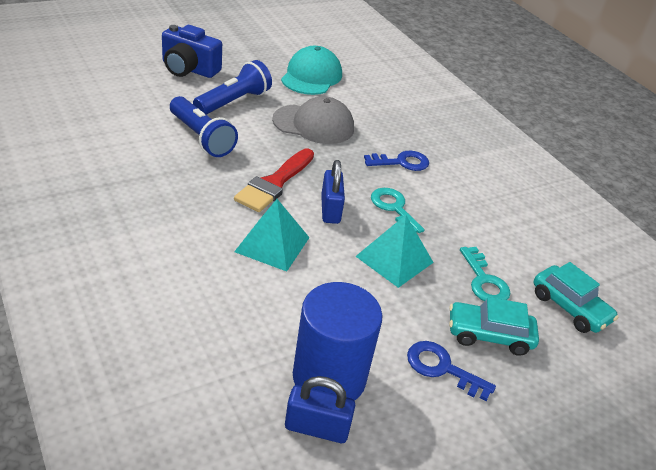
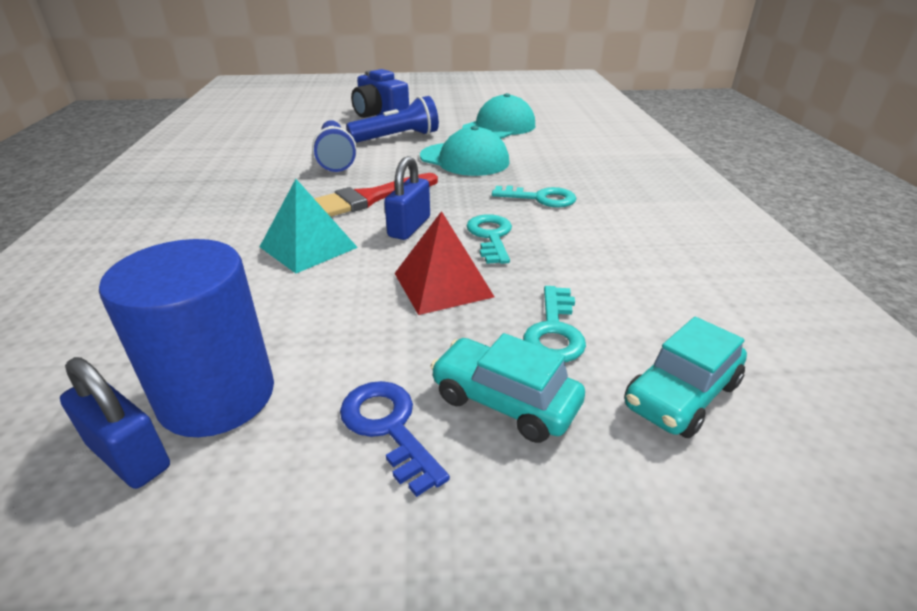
camera: 30 degrees right, 5 degrees down
grey cap [272,96,354,144] -> turquoise cap [420,126,510,176]
turquoise pyramid [355,215,434,288] -> red pyramid [394,211,494,315]
blue key [364,151,429,171] -> turquoise key [492,186,577,208]
turquoise car [534,262,619,333] -> turquoise car turned 60 degrees clockwise [624,317,747,438]

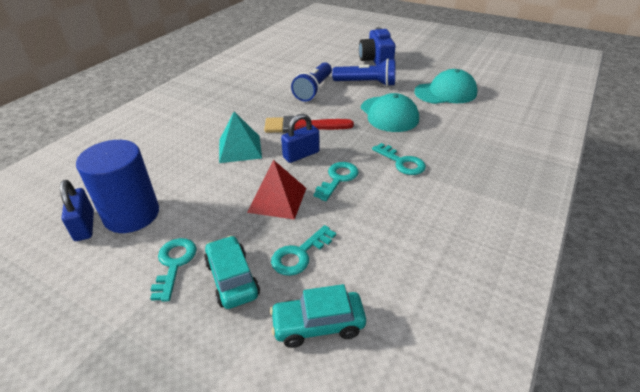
camera: 35 degrees right, 5 degrees up
blue key [340,381,450,497] -> turquoise key [150,238,197,302]

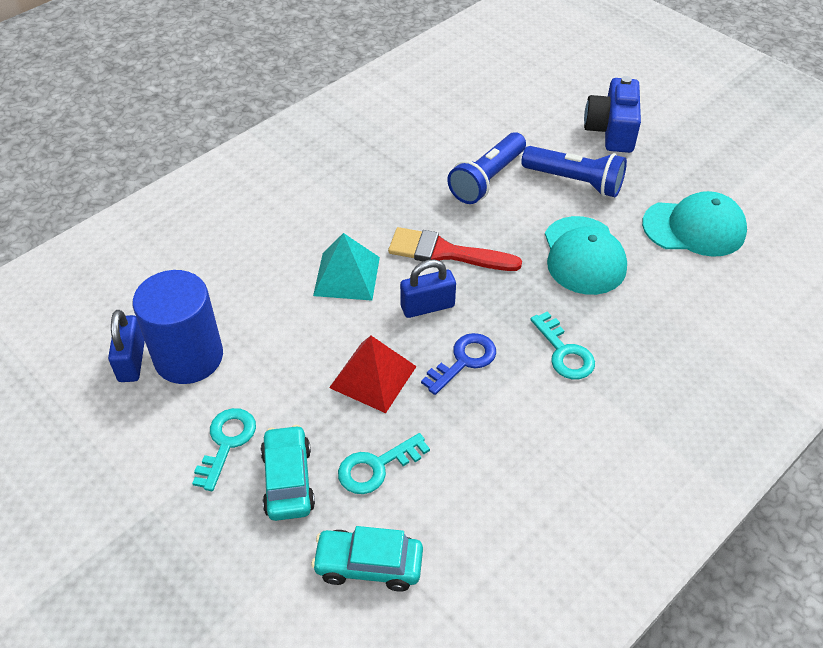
camera: 15 degrees right, 10 degrees up
turquoise key [313,162,359,201] -> blue key [421,333,496,395]

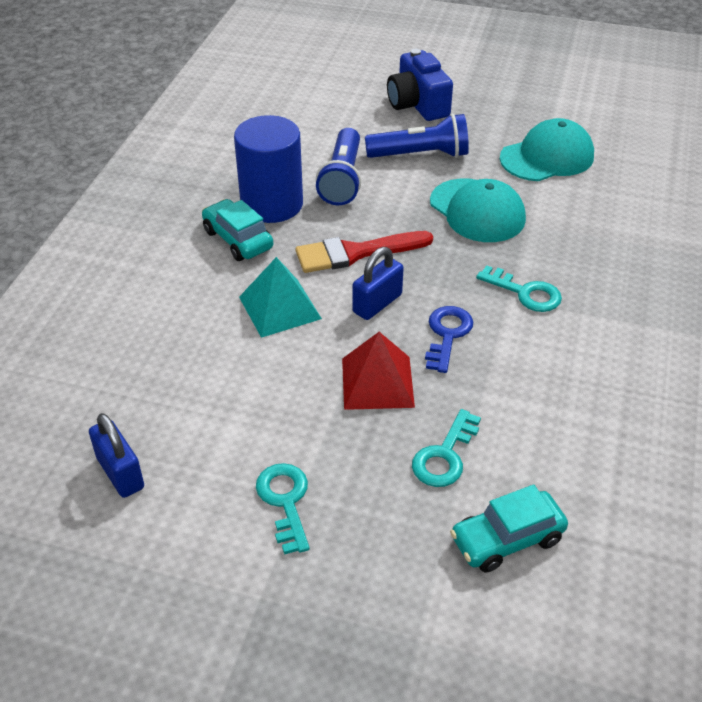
camera: 30 degrees left, 5 degrees down
blue cylinder [133,270,223,384] -> blue cylinder moved to [234,115,303,223]
turquoise car [260,425,315,521] -> turquoise car moved to [202,199,273,261]

